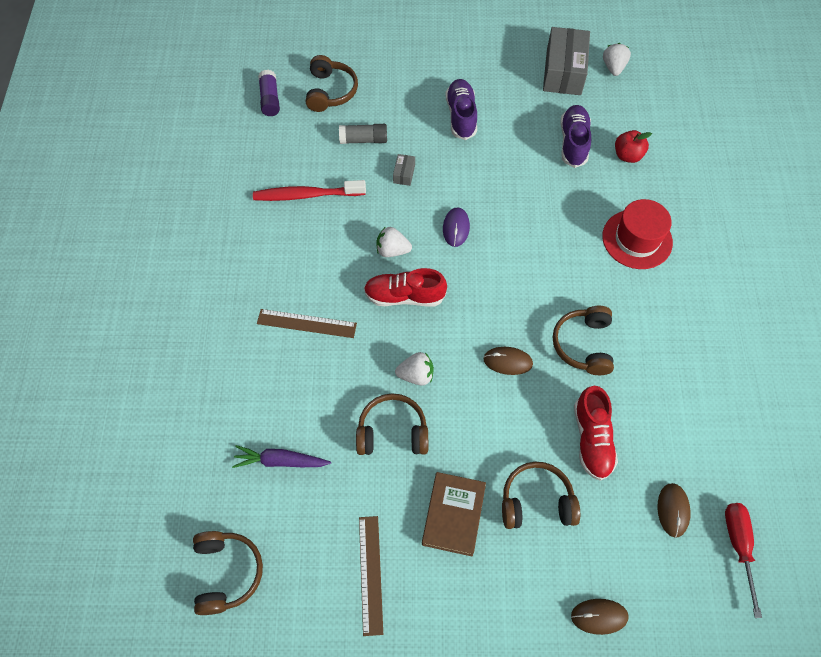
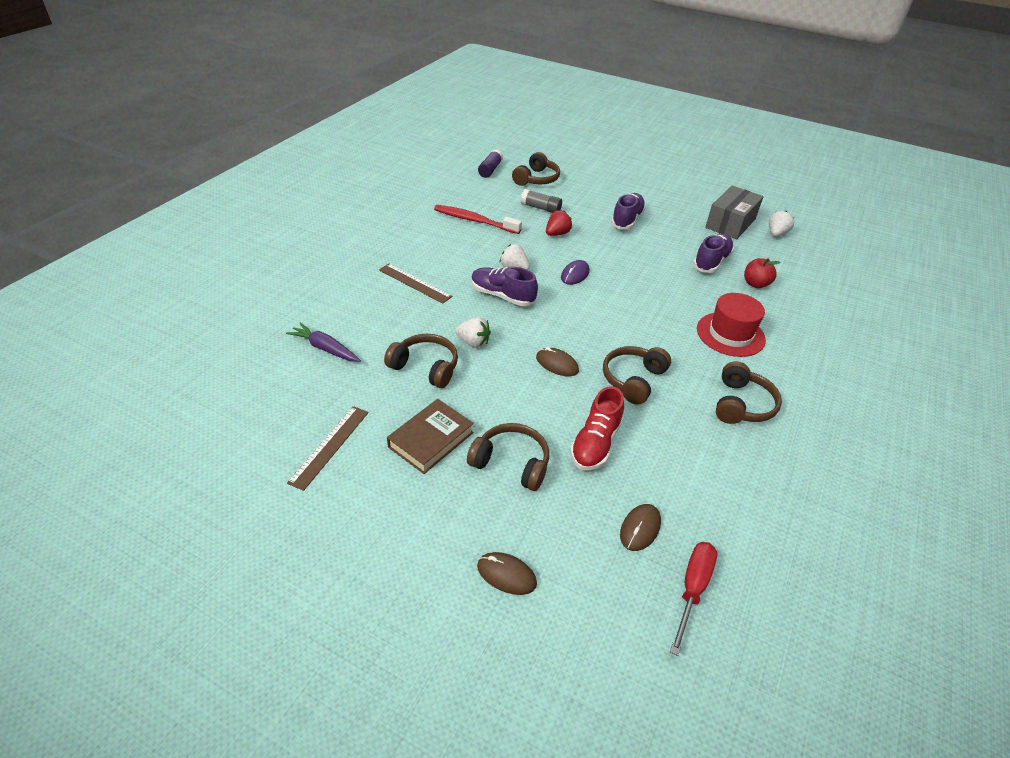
camera: 25 degrees right, 20 degrees down
brown headphones [193,531,263,615] -> brown headphones moved to [716,361,782,424]
red shoe [364,268,447,307] -> purple shoe [471,267,538,306]
grey box [393,154,415,186] -> red strawberry [546,210,572,236]

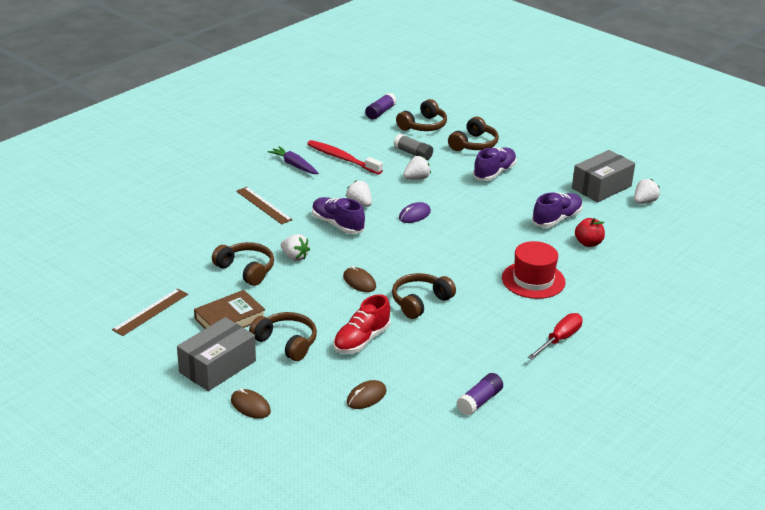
camera: 15 degrees right, 10 degrees down
purple carrot [286,322,361,362] -> purple carrot moved to [267,146,319,174]
red strawberry [546,210,572,236] -> white strawberry [403,156,431,180]
red screwdriver [670,542,717,656] -> red screwdriver moved to [528,313,583,360]
brown headphones [716,361,782,424] -> brown headphones moved to [448,117,499,151]
none -> grey box [177,317,256,391]
none -> purple glue stick [457,373,503,415]

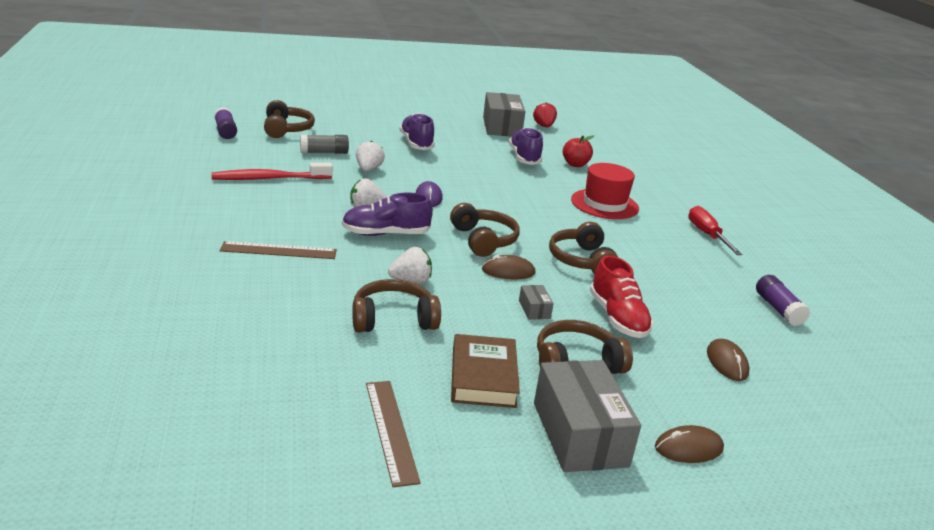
camera: 55 degrees left, 5 degrees down
purple carrot [267,146,319,174] -> none
brown headphones [448,117,499,151] -> brown headphones moved to [450,203,520,257]
white strawberry [634,179,660,204] -> red strawberry [533,102,557,127]
none -> grey box [519,285,554,320]

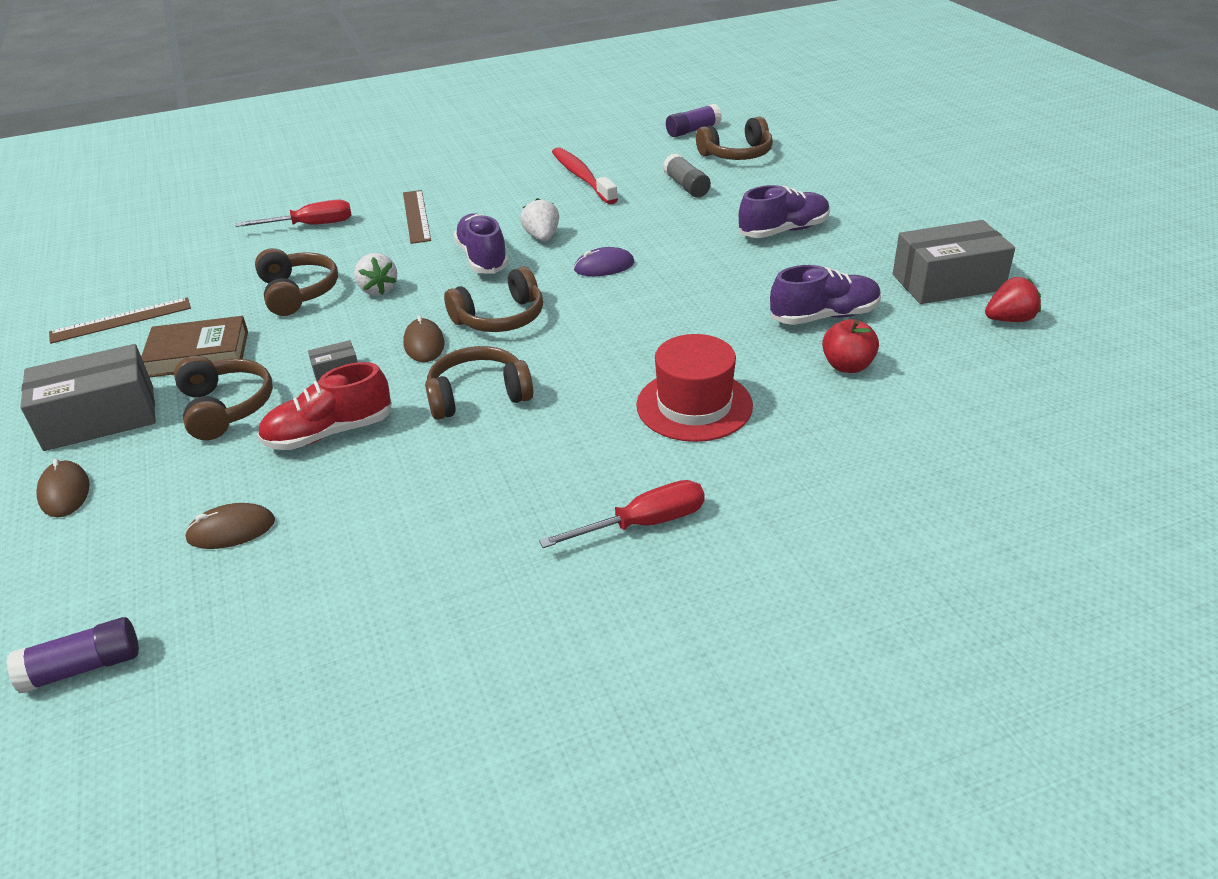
camera: 85 degrees right, 10 degrees up
white strawberry [356,141,385,171] -> none
purple glue stick [756,275,810,326] -> purple glue stick moved to [6,617,139,694]
none -> red screwdriver [236,200,351,227]

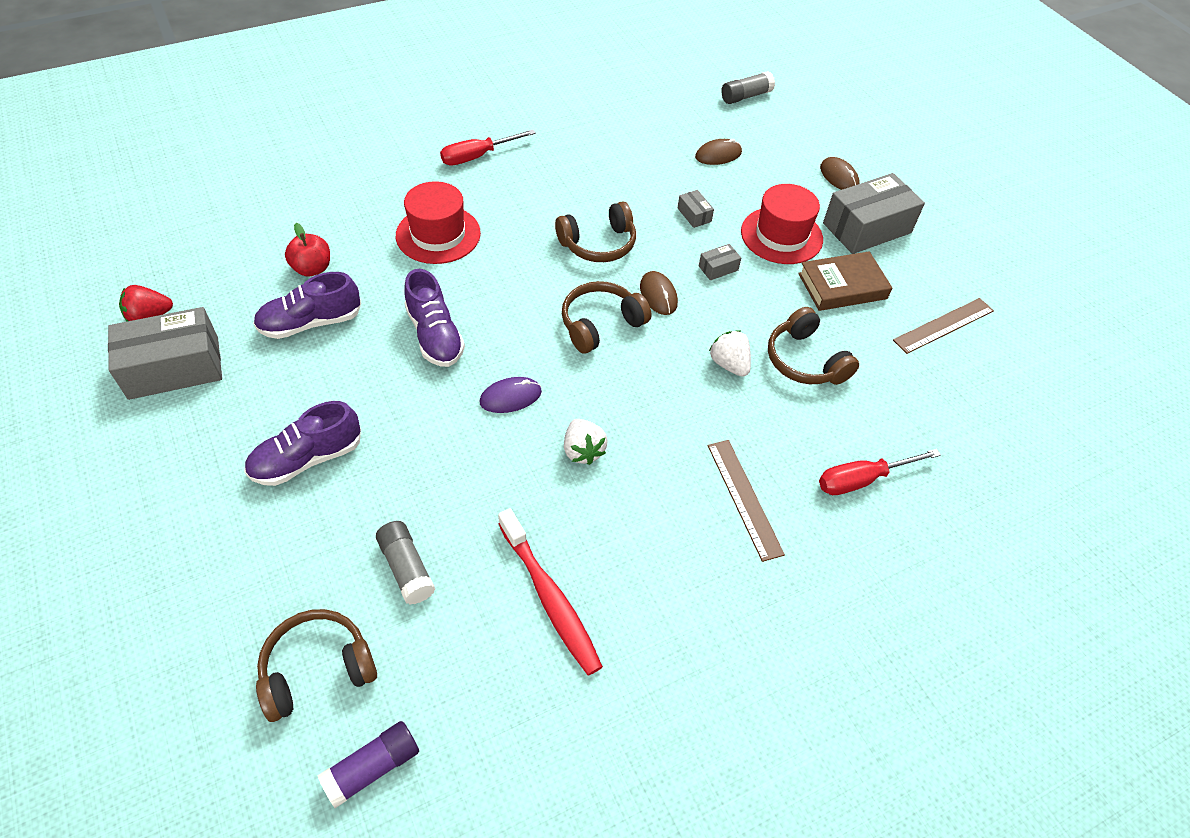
camera: 170 degrees right, 15 degrees up
purple glue stick [6,617,139,694] -> grey glue stick [721,71,775,104]
brown headphones [174,356,273,440] -> red hat [741,184,823,264]
red shoe [257,362,392,450] -> grey box [678,190,714,228]
purple shoe [454,213,509,274] -> purple shoe moved to [404,269,465,367]

